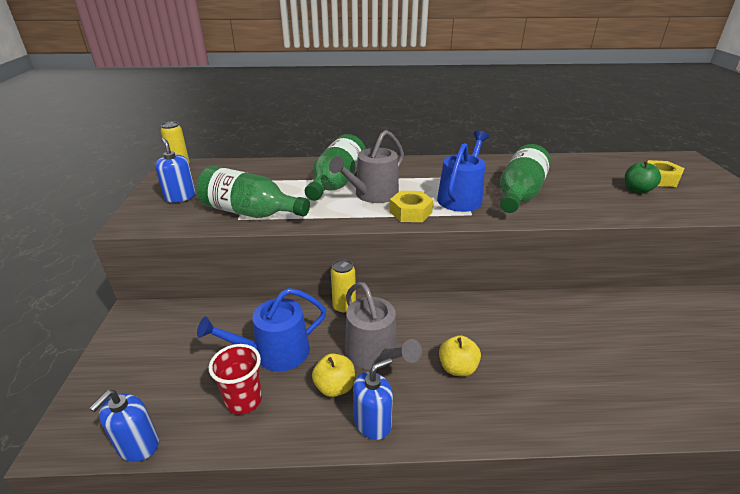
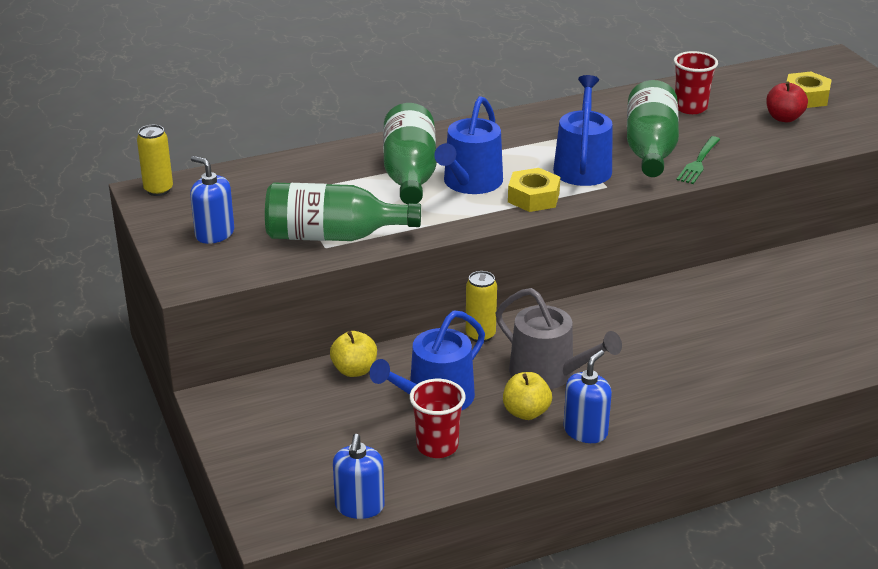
camera: 20 degrees left, 0 degrees up
grey watering can [329,130,404,203] -> blue watering can [434,96,503,194]
yellow apple [439,335,481,377] -> yellow apple moved to [330,331,377,377]
green apple [625,161,661,194] -> red apple [766,81,808,122]
none -> red cup [674,51,718,114]
none -> green fork [677,136,720,184]

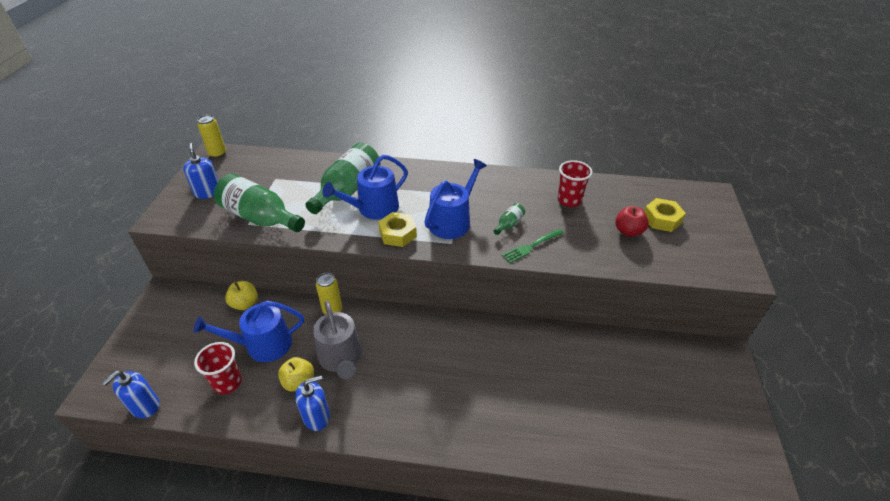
camera: 30 degrees right, 10 degrees up
green bottle [627,80,679,177] -> green bottle [494,203,525,235], size x0.43

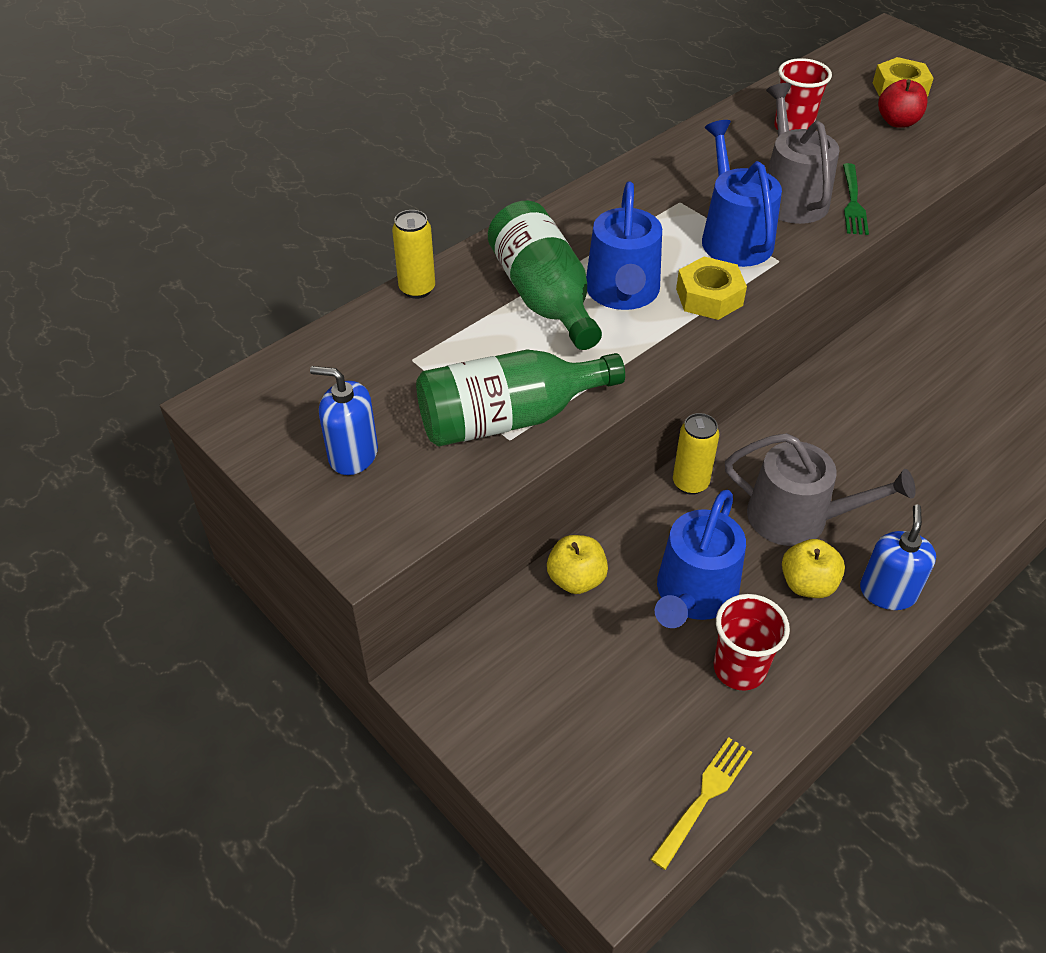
camera: 50 degrees left, 5 degrees up
blue soap dispenser [102,371,160,418] -> yellow fork [651,737,752,870]
yellow can [197,115,226,158] -> yellow can moved to [392,210,435,299]
green bottle [494,203,525,235] -> grey watering can [766,83,839,224]

